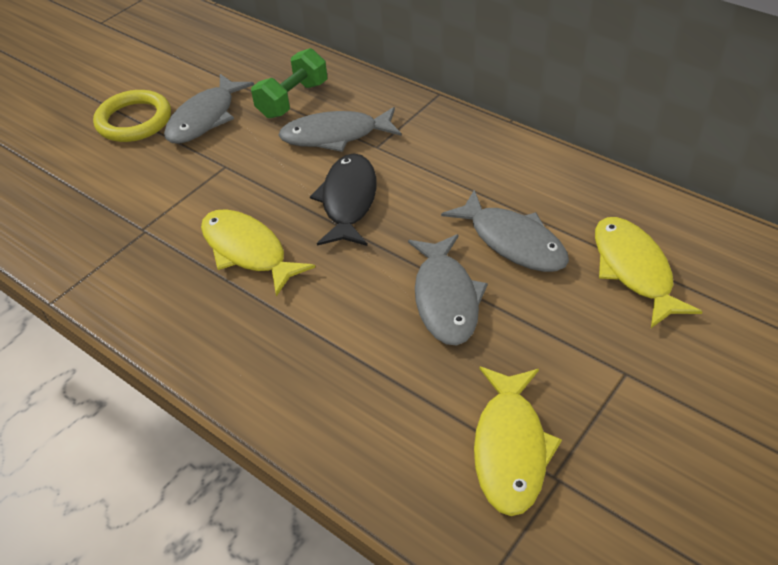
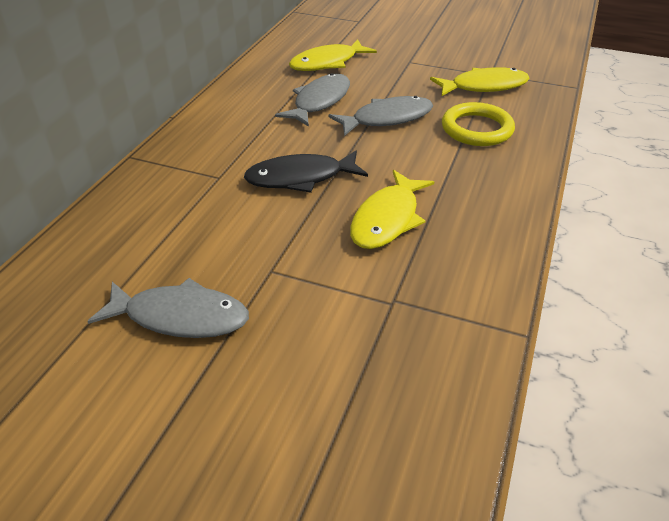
camera: 110 degrees left, 5 degrees down
yellow ring [93,90,171,142] -> yellow ring moved to [442,102,515,146]
green dumbbell [251,48,327,118] -> none
grey fish [279,107,401,152] -> none

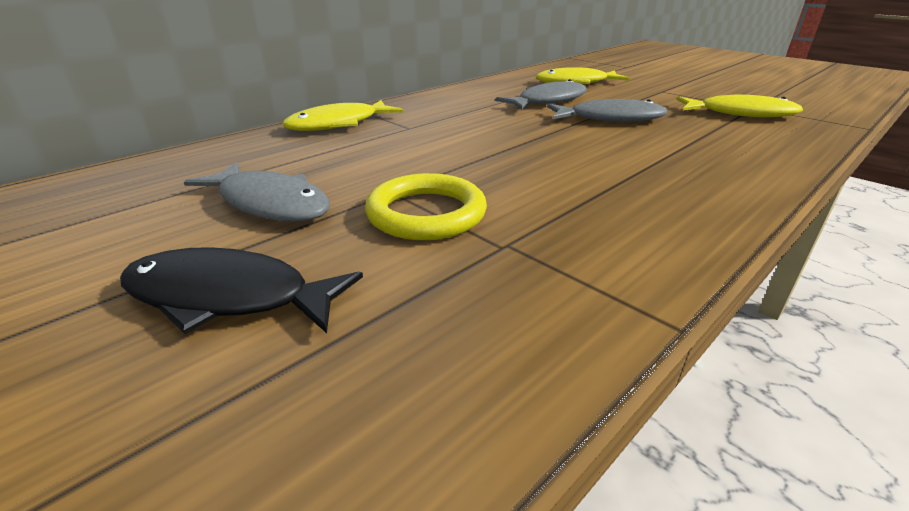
camera: 25 degrees right, 10 degrees down
black fish [244,150,368,193] -> black fish moved to [120,247,363,334]
yellow fish [350,170,434,249] -> yellow fish moved to [282,100,403,131]
yellow ring [442,102,515,146] -> yellow ring moved to [365,173,487,240]

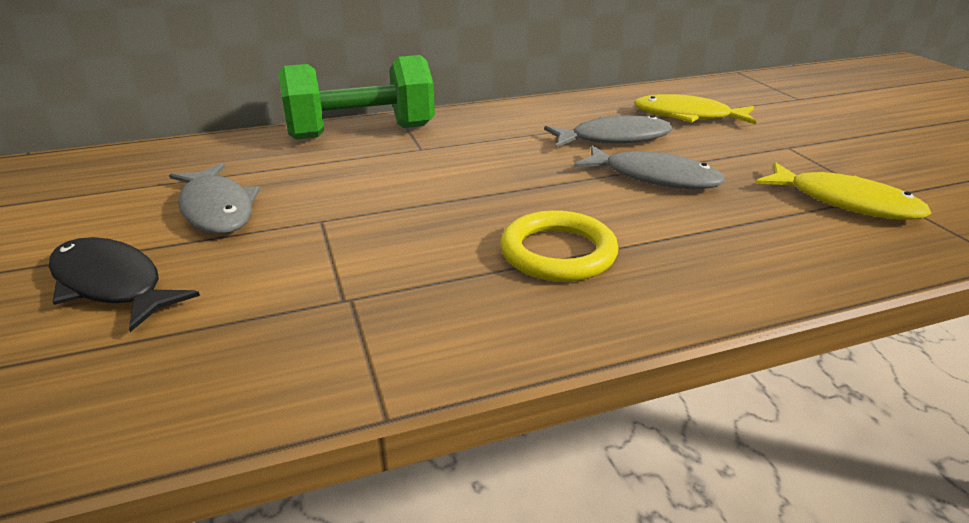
camera: 25 degrees right, 0 degrees up
yellow fish [282,100,403,131] -> green dumbbell [278,55,435,140]
yellow ring [365,173,487,240] -> yellow ring moved to [500,210,619,282]

